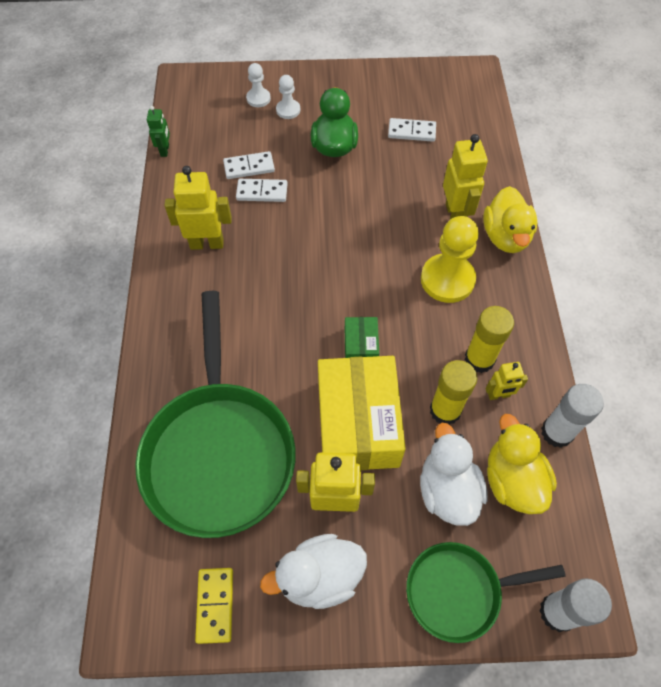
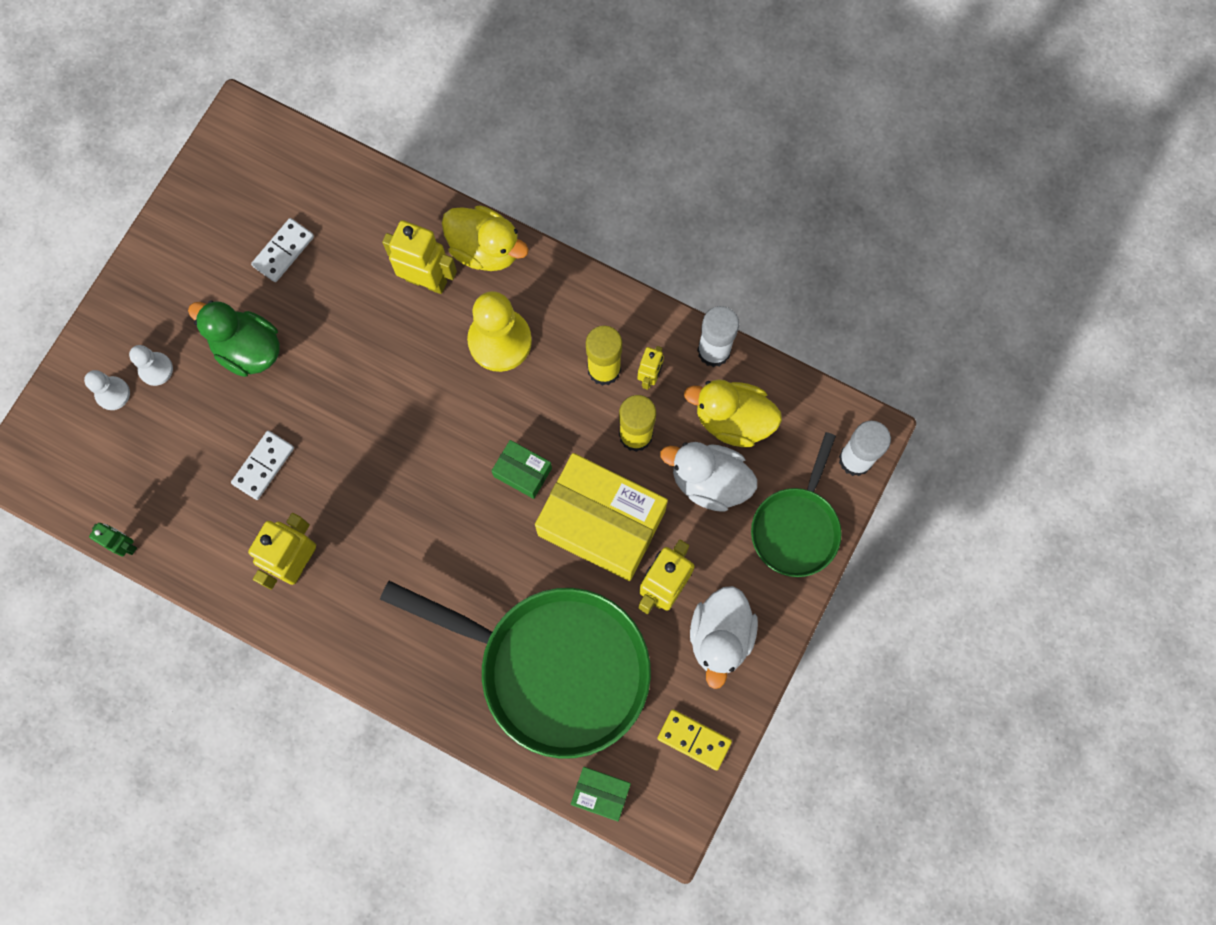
camera: 60 degrees left, 15 degrees up
white domino [223,151,275,179] -> none
none -> green box [571,767,631,821]

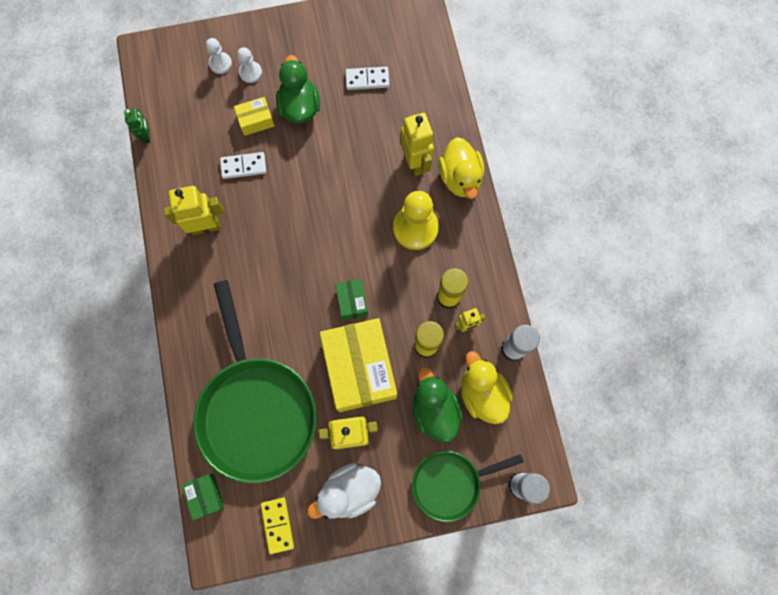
camera: 50 degrees right, 0 degrees up
white duck [661,442,757,512] -> green duck [412,367,463,442]
none -> yellow box [234,97,274,136]

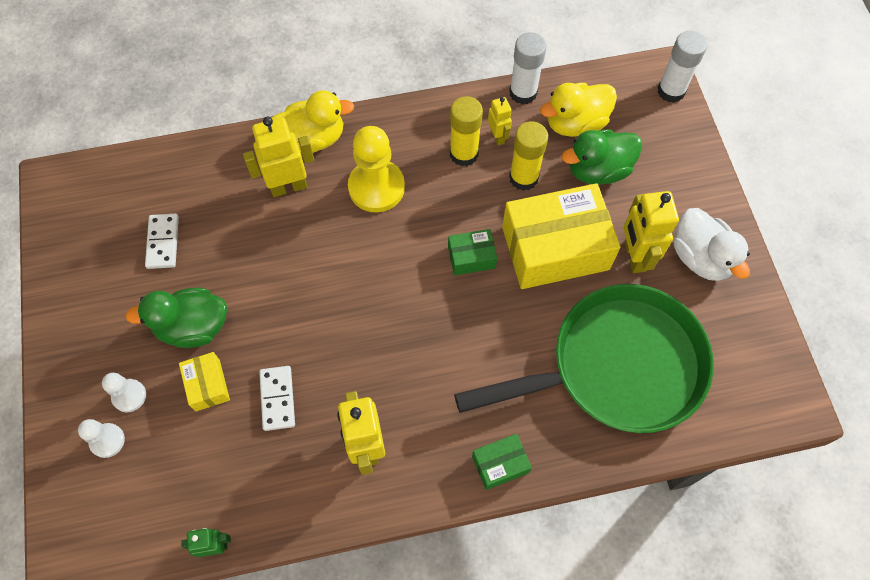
camera: 90 degrees left, 10 degrees down
green box [182,474,224,521] -> green box moved to [472,434,532,490]
yellow domino [261,497,294,554] -> none
green pan [412,451,524,522] -> none

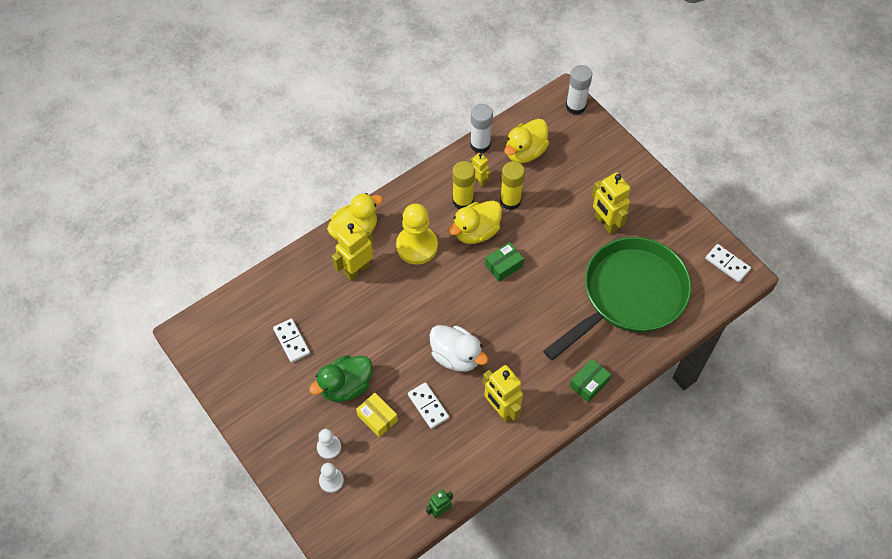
camera: 25 degrees left, 5 degrees down
yellow box [502,183,621,289] -> none
green duck [562,130,642,184] -> none
white duck [674,208,750,281] -> white duck moved to [430,325,488,372]
none -> yellow duck [448,201,502,244]
none -> white domino [705,244,751,282]

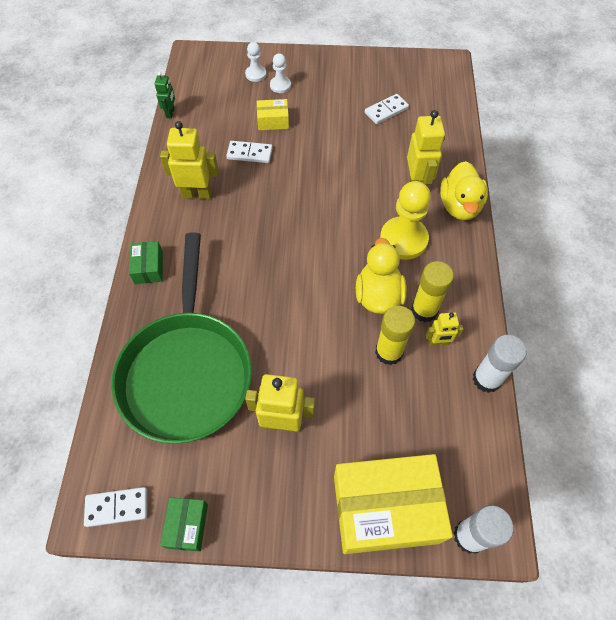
camera: 130 degrees right, 0 degrees up
white domino [273,318,310,363] -> white domino turned 45 degrees counterclockwise [365,94,409,124]
green duck [309,355,373,402] -> none
white duck [430,325,488,372] -> none
green box [485,242,524,282] -> green box moved to [160,497,208,551]
yellow duck [505,119,549,163] -> none
none -> yellow box [334,454,453,554]

